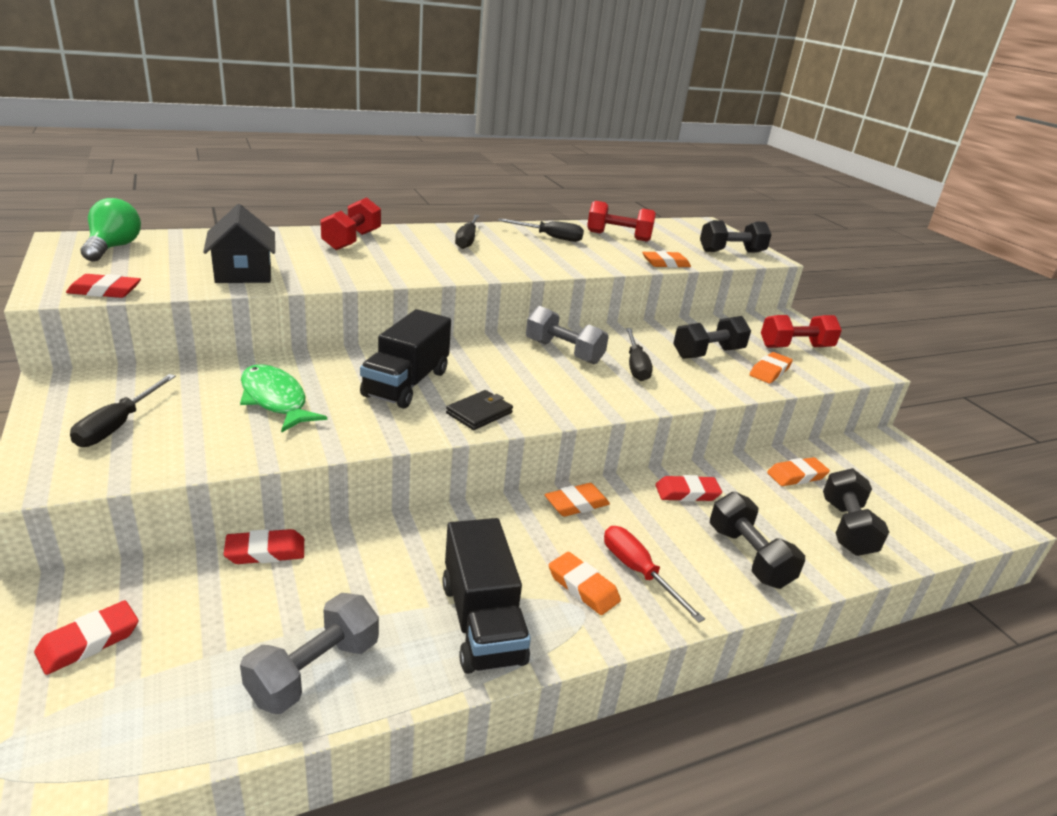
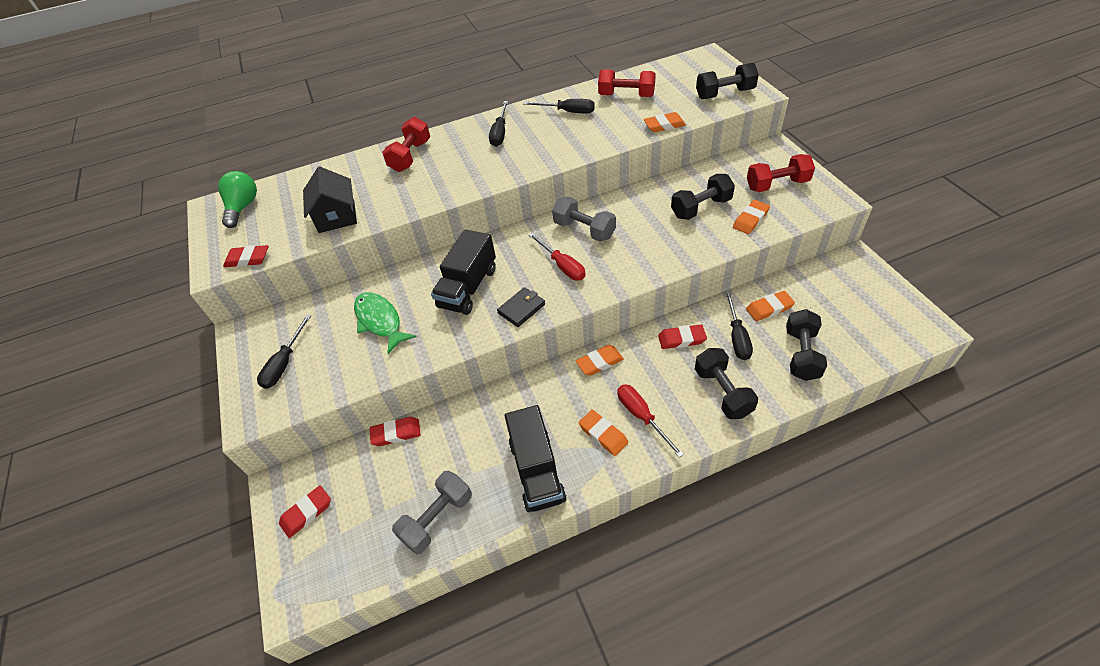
camera: 10 degrees right, 20 degrees up
black screwdriver [626,328,653,381] -> black screwdriver moved to [725,291,753,360]
none -> red screwdriver [529,233,586,281]

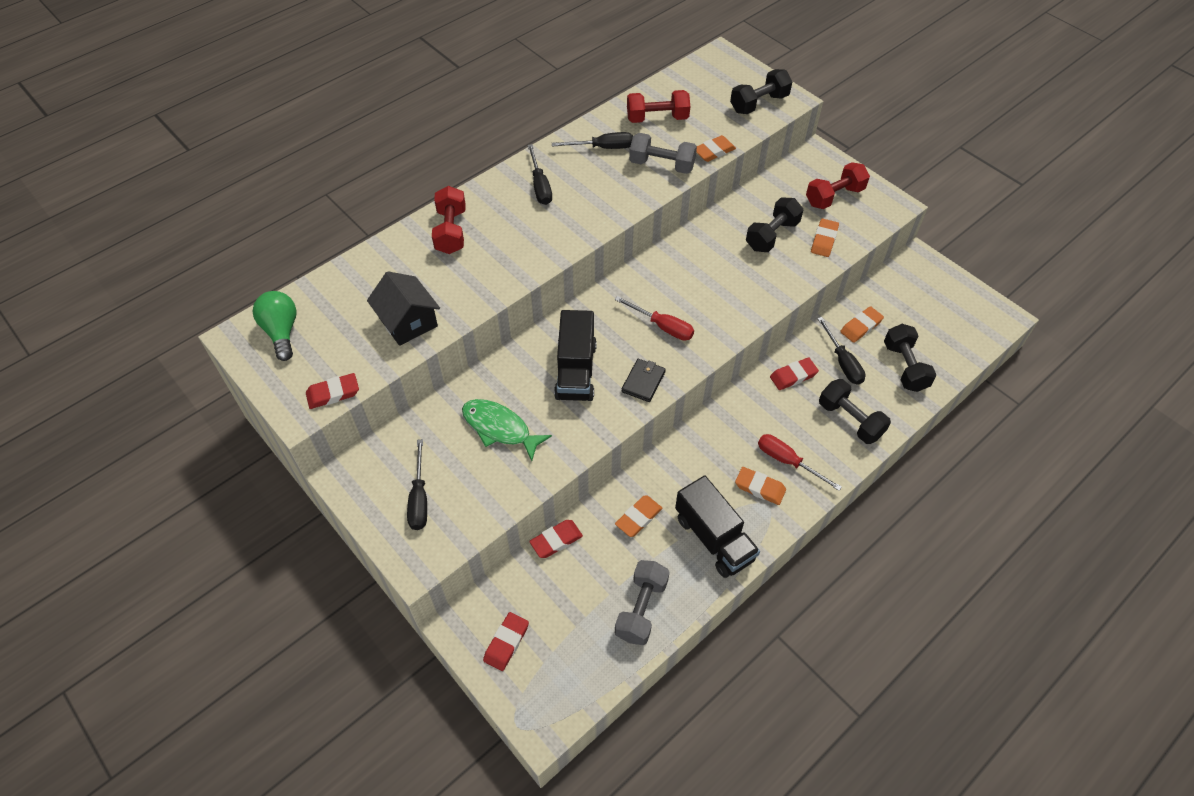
camera: 25 degrees left, 5 degrees up
grey dumbbell [552,197,616,242] -> grey dumbbell moved to [629,133,697,174]
orange eraser [576,345,624,376] -> orange eraser moved to [615,495,663,537]

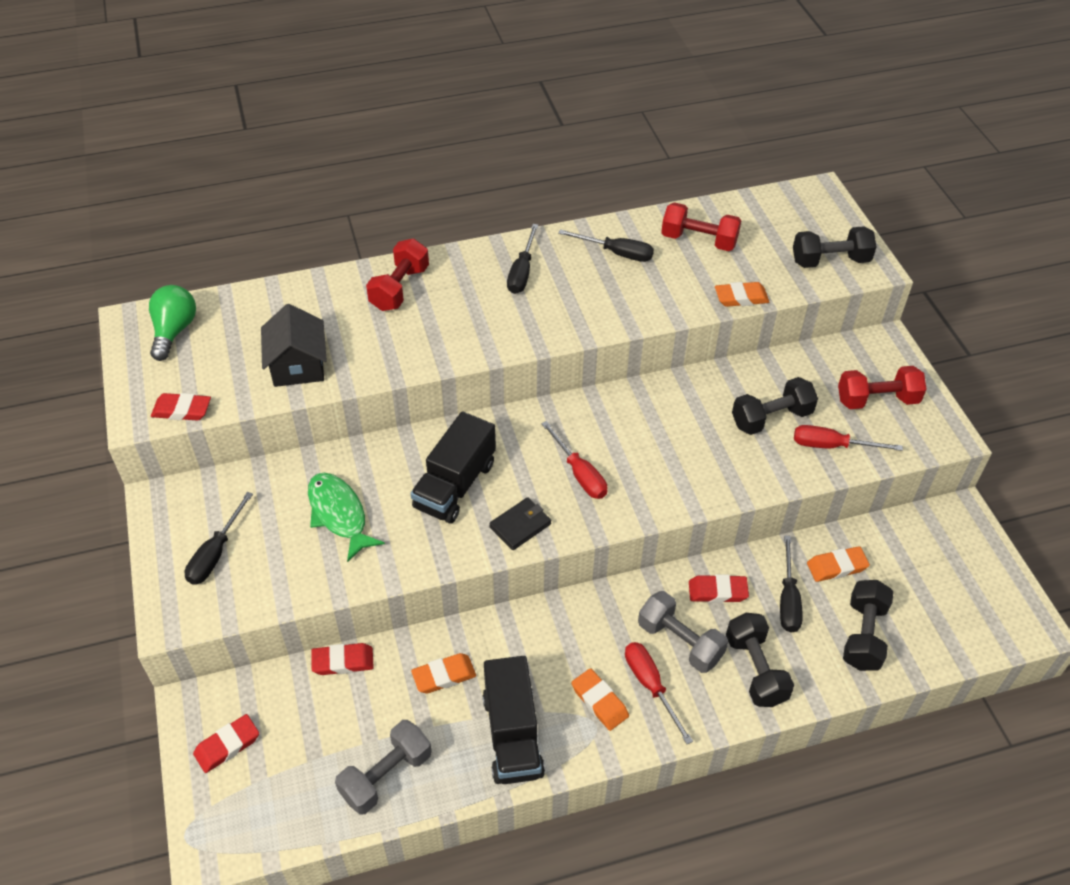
camera: 25 degrees right, 5 degrees down
grey dumbbell [629,133,697,174] -> grey dumbbell moved to [638,591,728,673]
orange eraser [811,219,839,257] -> red screwdriver [794,425,903,451]

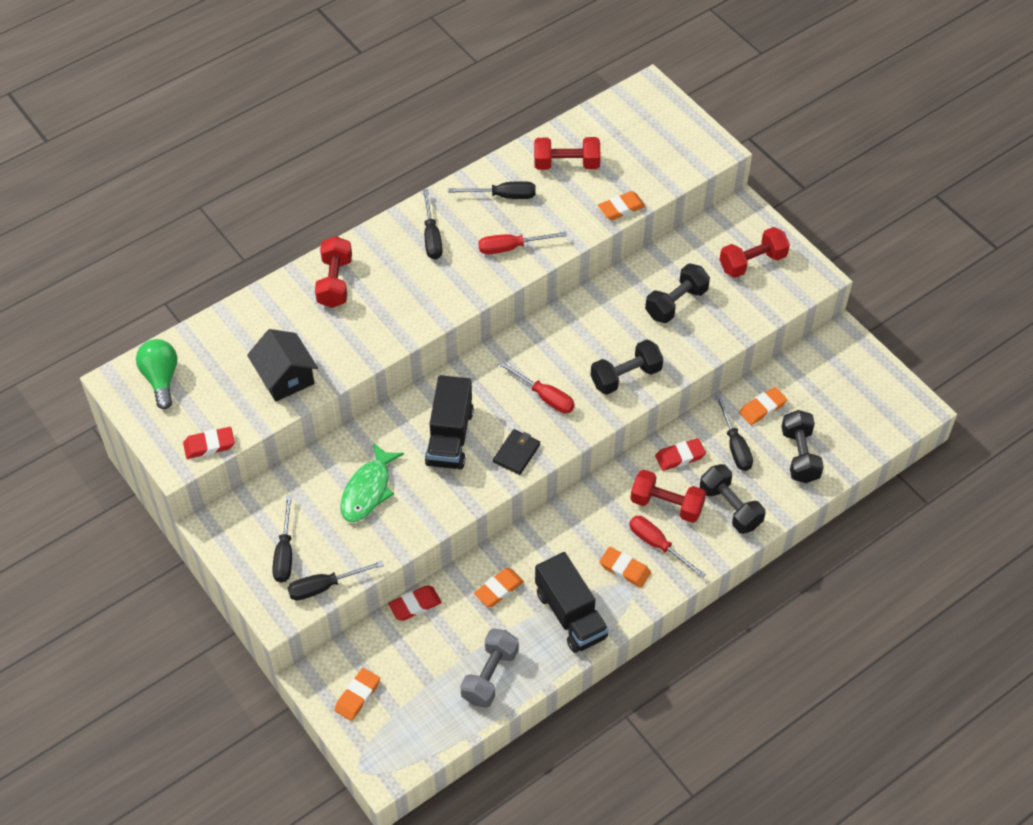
camera: 20 degrees left, 5 degrees up
red eraser [193,714,259,773] -> orange eraser [334,668,380,721]
green fish [308,473,385,562] -> green fish turned 105 degrees counterclockwise [340,443,404,522]
grey dumbbell [638,591,728,673] -> red dumbbell [630,470,706,523]
black dumbbell [793,226,877,268] -> black dumbbell moved to [591,340,664,395]
red screwdriver [794,425,903,451] -> red screwdriver moved to [478,232,567,254]
none -> black screwdriver [287,561,384,601]

